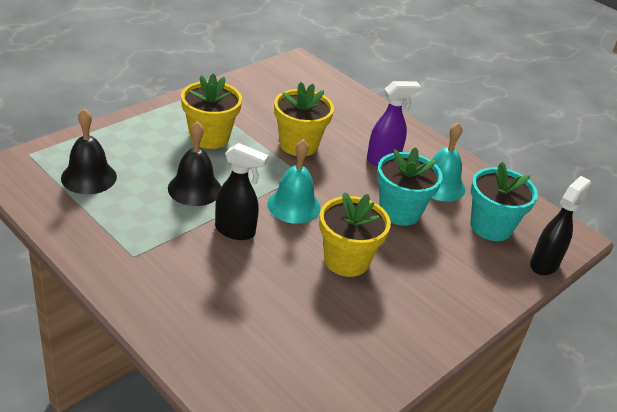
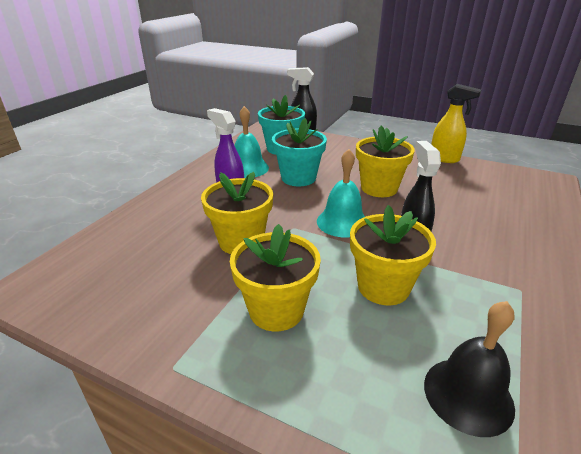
camera: 105 degrees left, 5 degrees down
black bell [168,121,221,206] -> yellow flower pot [350,205,436,305]
none -> yellow spray bottle [431,84,481,163]

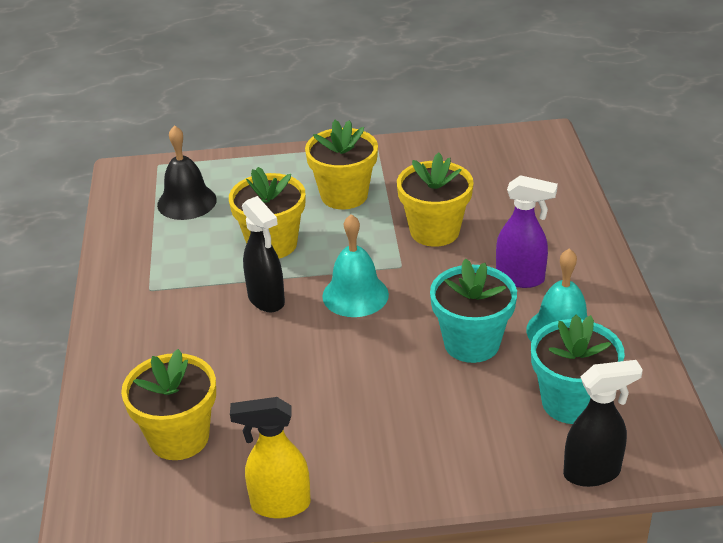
camera: 150 degrees right, 5 degrees up
yellow flower pot [356,126,415,197] -> yellow flower pot moved to [121,349,216,460]

